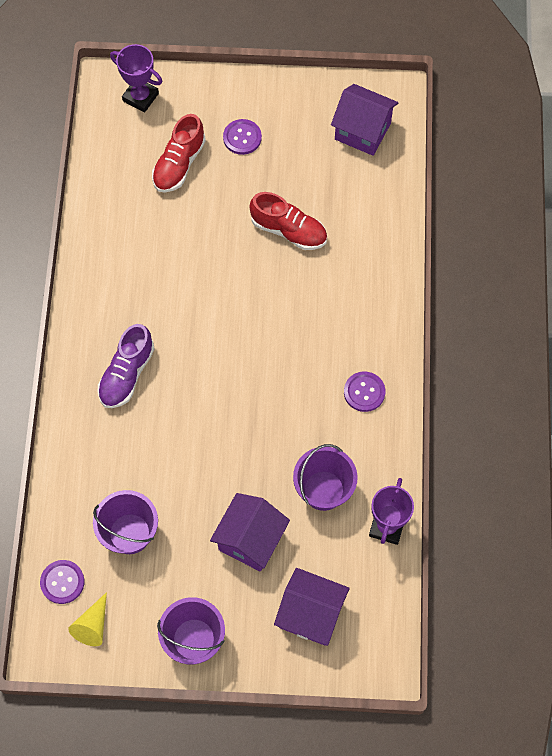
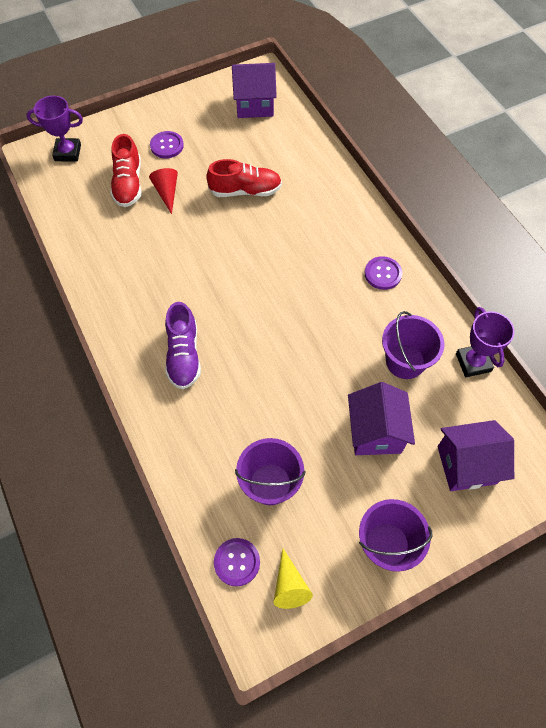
camera: 30 degrees left, 5 degrees down
none -> red cone [149,168,178,214]

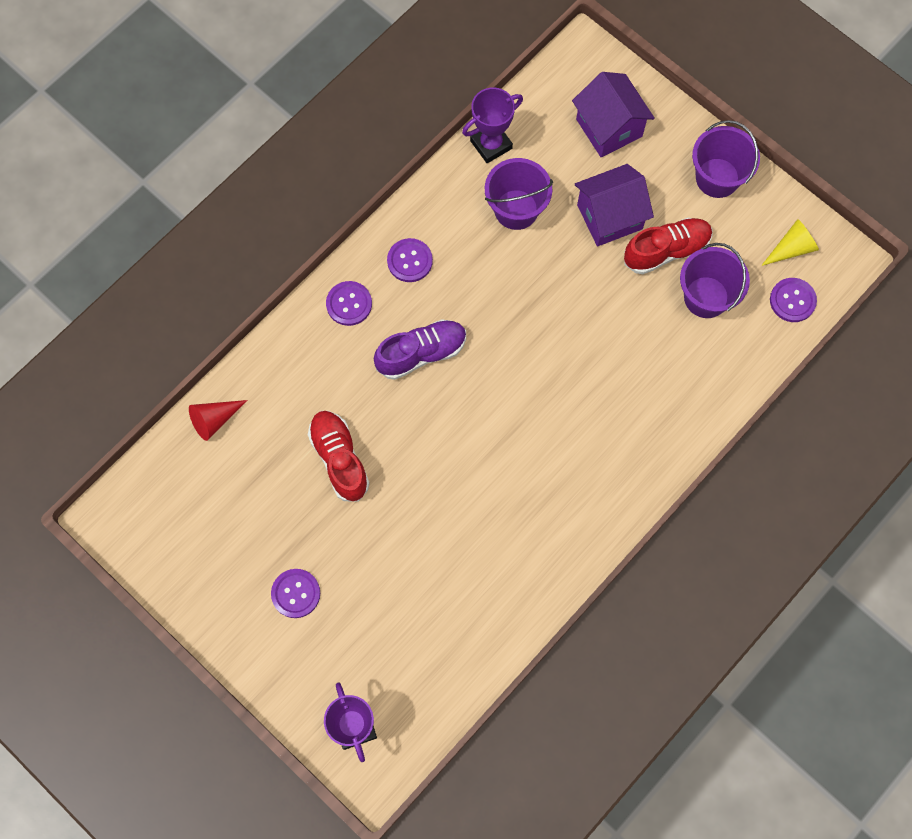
camera: 110 degrees left, 10 degrees up
red shoe [110,134,142,207] -> red shoe moved to [624,218,713,274]
red cone [149,168,178,214] -> red cone moved to [189,400,248,441]
purple shoe [165,302,201,389] -> purple shoe moved to [374,319,466,380]
purple house [232,63,277,118] -> none
none -> purple button [326,281,372,326]

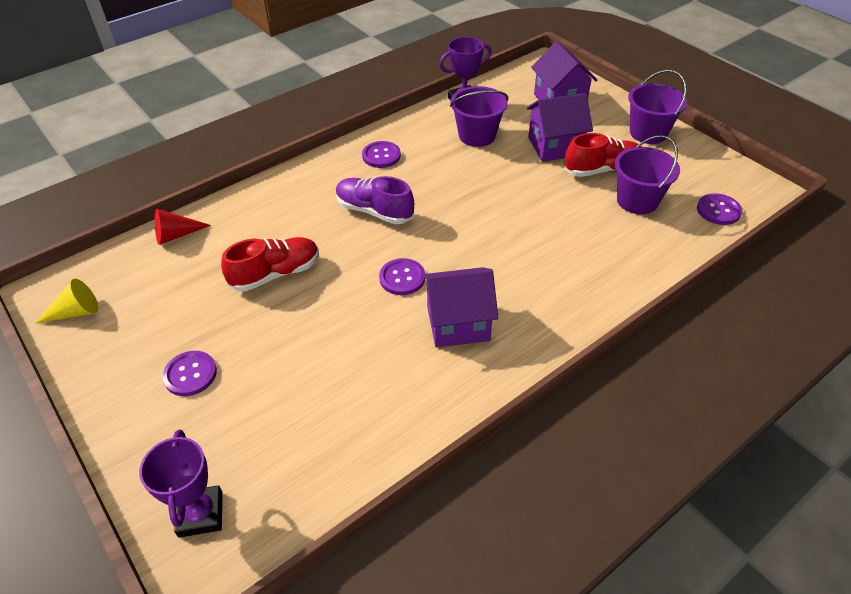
camera: 10 degrees right, 25 degrees down
red shoe [308,411,370,502] -> red shoe turned 75 degrees clockwise [221,237,319,291]
purple button [326,281,372,326] -> purple button moved to [379,258,425,295]
purple shoe [374,319,466,380] -> purple shoe turned 135 degrees counterclockwise [336,176,414,224]
yellow cone [761,219,819,266] -> yellow cone moved to [35,279,98,324]
none -> purple house [422,267,498,348]

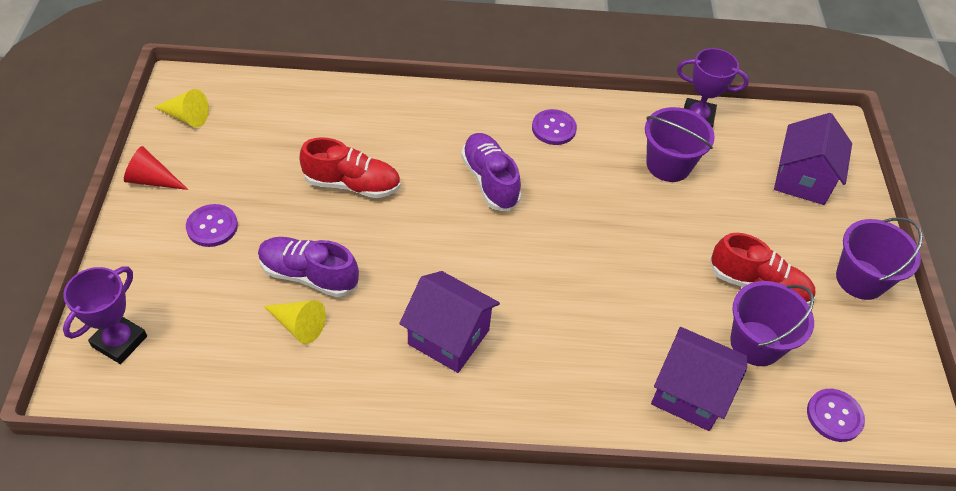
camera: 35 degrees right, 5 degrees up
red cone [155,209,211,245] -> red cone moved to [124,146,188,190]
purple button [379,258,425,295] -> none
purple house [527,93,593,162] -> purple house moved to [651,327,747,431]
none -> purple shoe [258,237,359,297]
none -> yellow cone [264,300,326,344]

